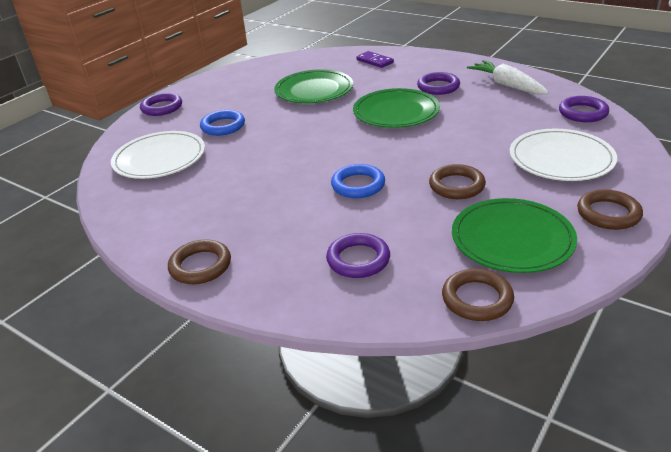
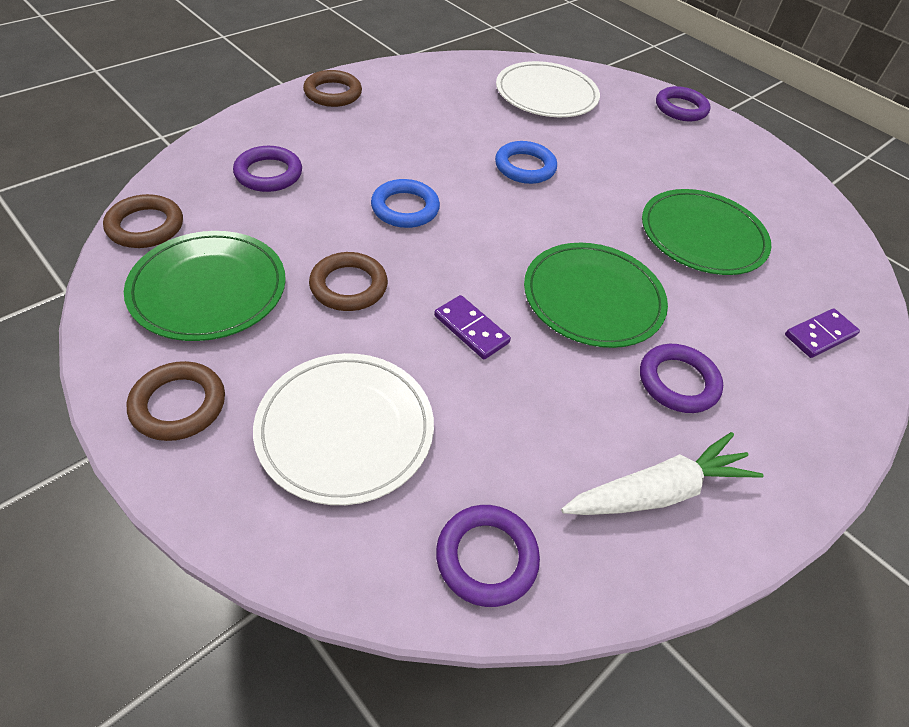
camera: 95 degrees right, 15 degrees up
blue ring [200,110,245,136] -> blue ring moved to [495,141,557,184]
none -> purple domino [434,295,511,359]

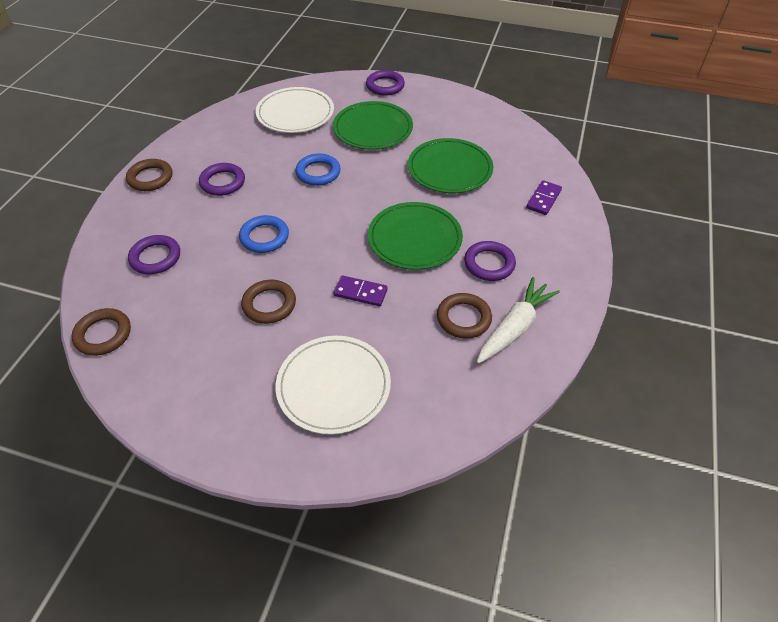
camera: 25 degrees left, 0 degrees up
green plate [124,231,286,341] -> green plate moved to [333,101,413,150]
brown ring [127,361,225,441] -> brown ring moved to [437,293,492,339]
purple ring [436,505,540,607] -> purple ring moved to [199,163,245,196]

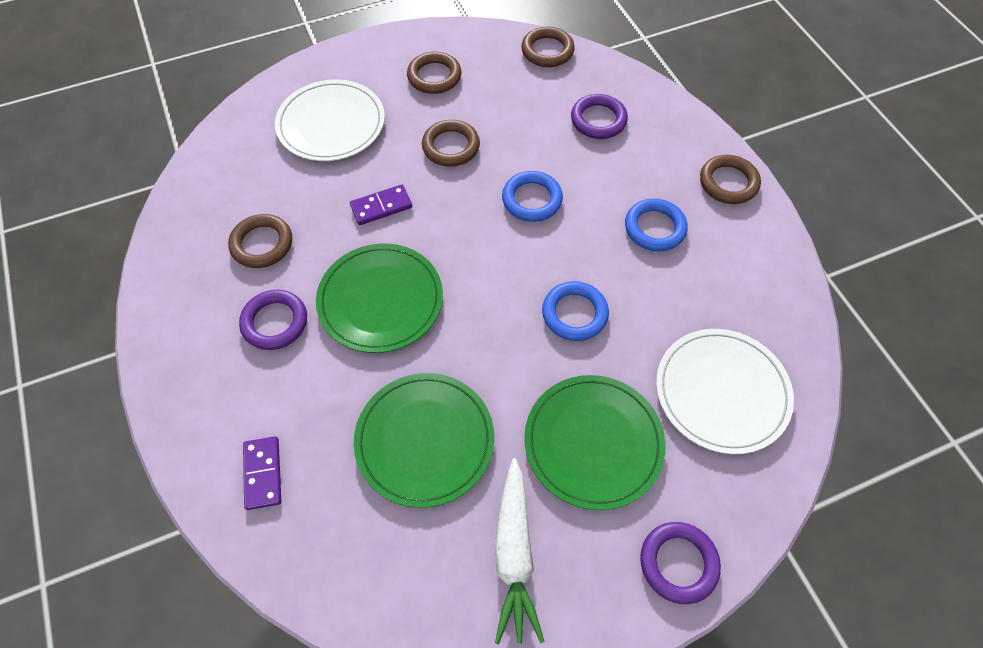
camera: 140 degrees right, 10 degrees up
purple ring [199,163,245,196] -> blue ring [625,198,688,251]
white carrot [477,277,560,364] -> white carrot moved to [495,458,545,645]
none -> brown ring [407,52,461,94]

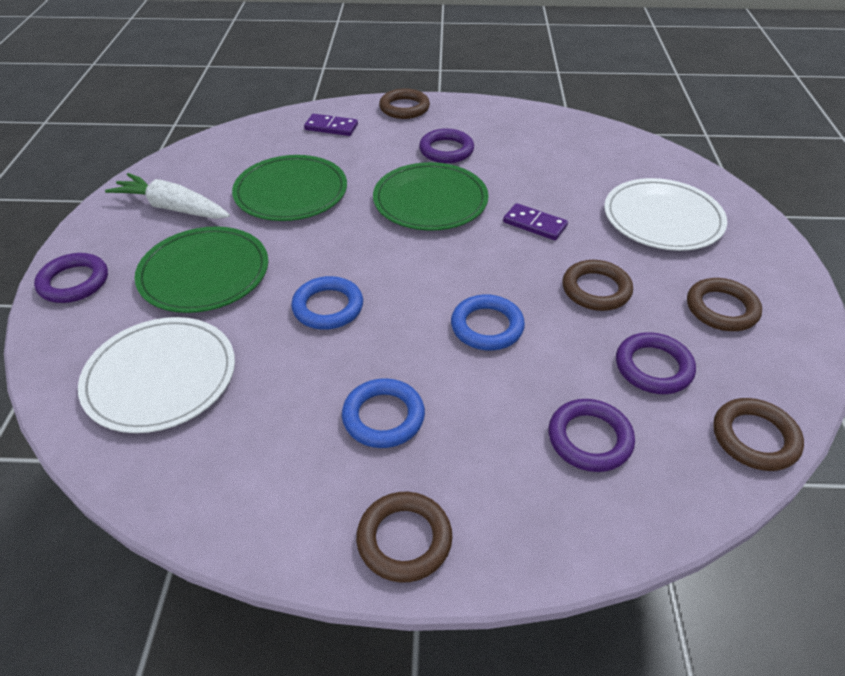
camera: 115 degrees right, 15 degrees down
brown ring [228,214,292,268] -> brown ring moved to [379,88,430,119]
purple domino [350,184,412,225] -> purple domino turned 60 degrees counterclockwise [503,203,568,240]
none -> purple ring [616,332,696,394]

